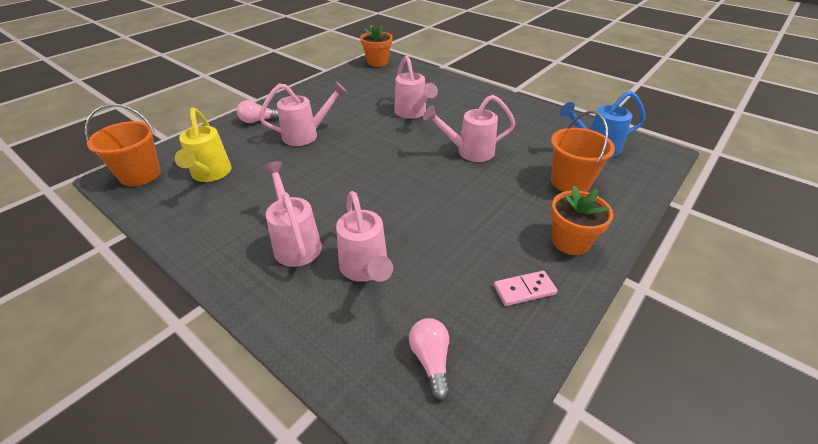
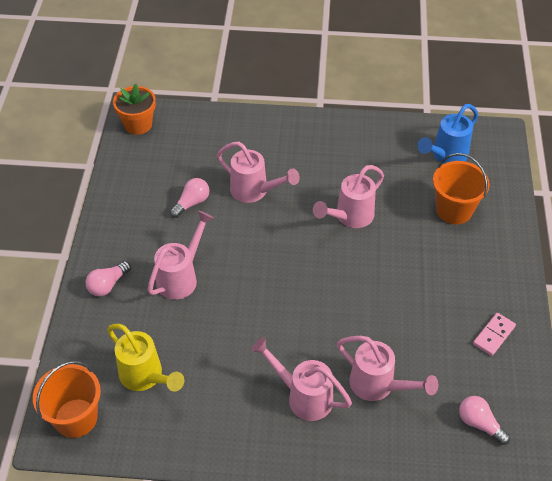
camera: 35 degrees left, 10 degrees up
orange flower pot [551,186,613,255] -> none
none -> pink light bulb [170,178,210,218]

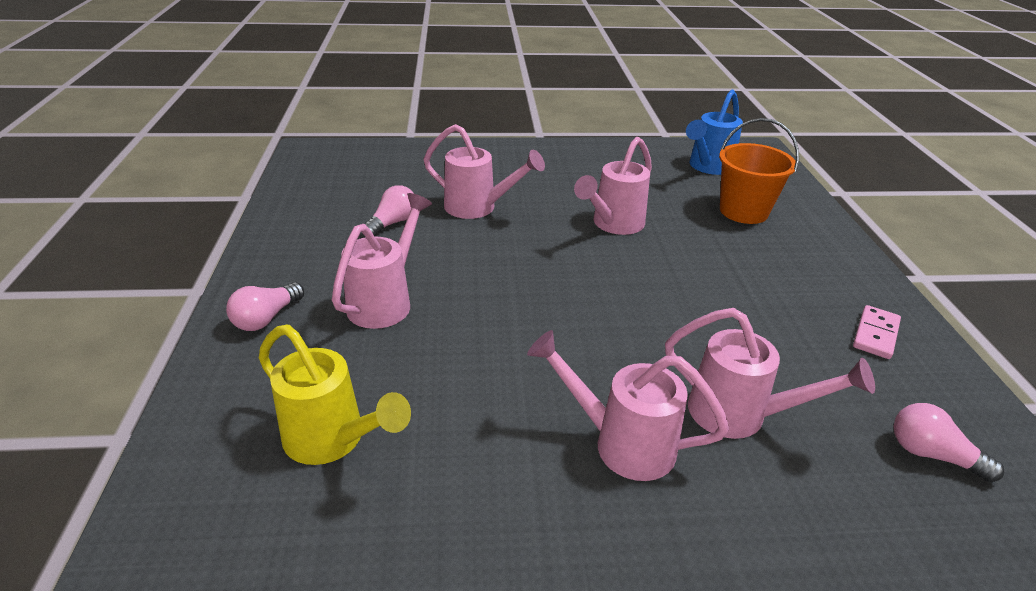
camera: 10 degrees left, 15 degrees down
orange bucket [33,361,101,438] -> none
orange flower pot [113,84,156,135] -> none

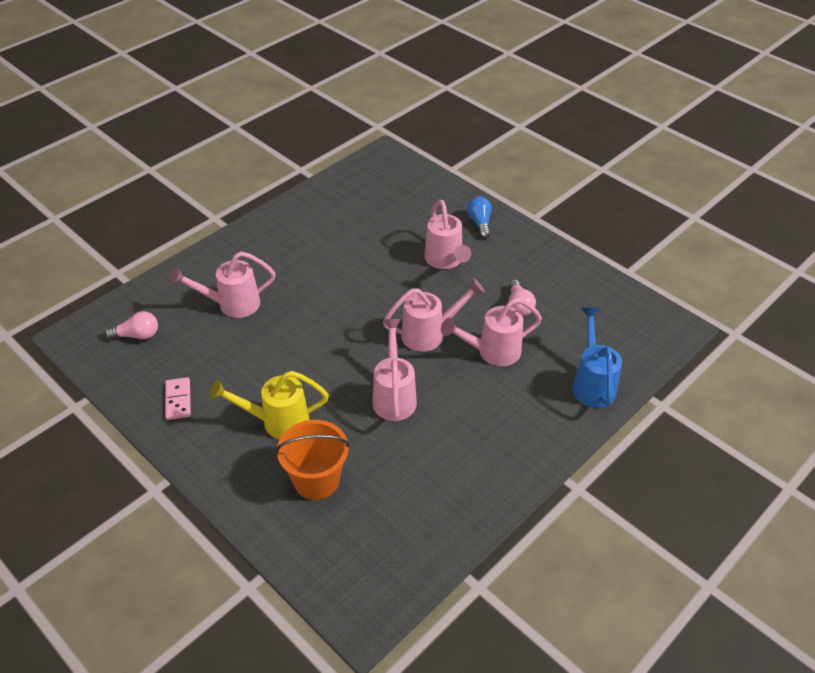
camera: 140 degrees right, 10 degrees up
pink light bulb [226,282,304,331] -> blue light bulb [467,197,492,239]
yellow watering can [259,325,411,465] -> yellow watering can moved to [209,371,329,439]
pink watering can [527,330,729,481] -> pink watering can moved to [383,278,485,352]
blue watering can [686,90,743,175] -> blue watering can moved to [572,307,622,408]

